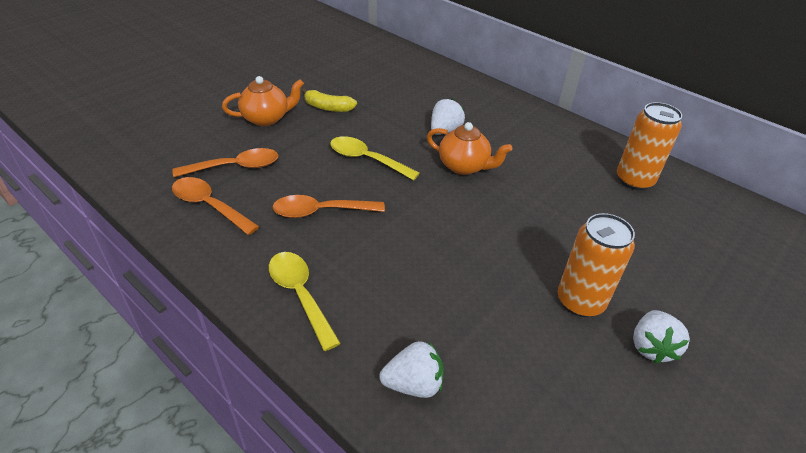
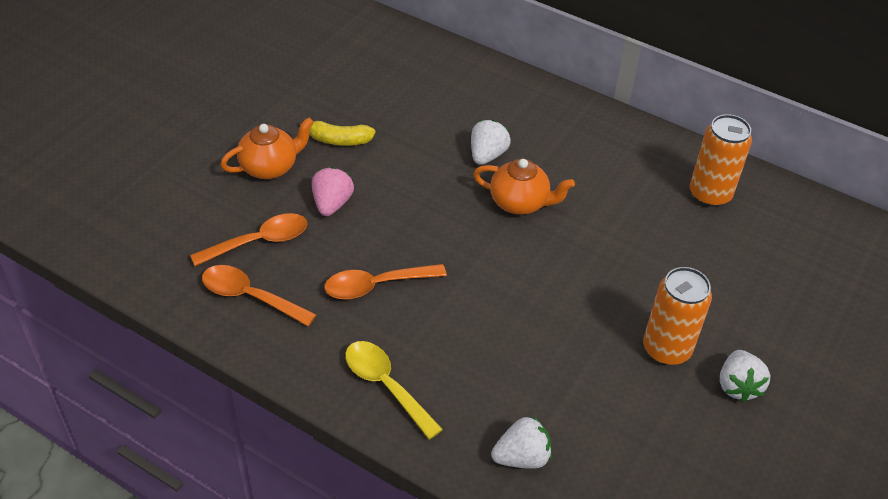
camera: 10 degrees left, 5 degrees up
yellow spoon [330,136,420,180] -> none
none -> pink strawberry [312,167,354,216]

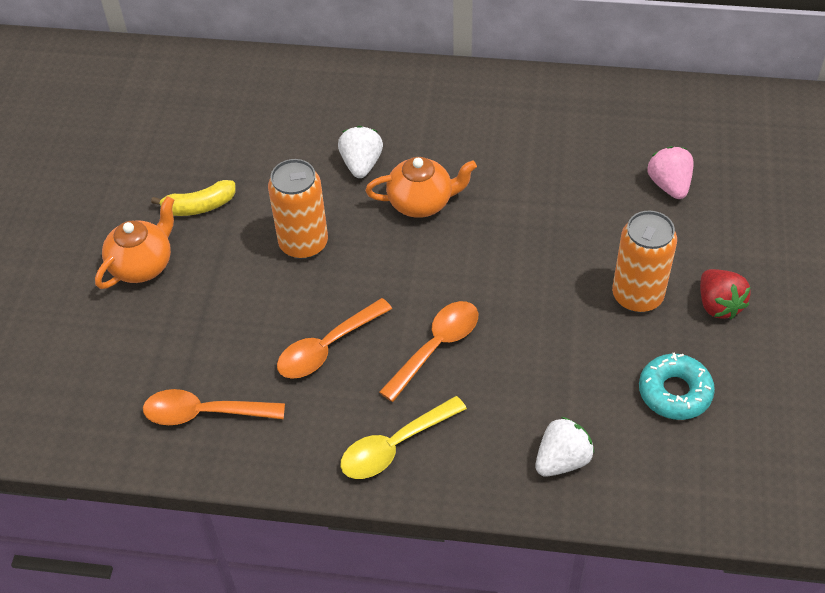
camera: 20 degrees left, 5 degrees up
orange spoon [190,213,307,266] -> orange spoon moved to [379,301,478,402]
pink strawberry [312,167,354,216] -> pink strawberry moved to [647,146,694,199]
yellow spoon [345,341,443,440] -> yellow spoon turned 60 degrees counterclockwise [341,396,467,479]
orange can [690,114,752,207] -> orange can moved to [268,159,328,259]
white strawberry [720,350,770,402] -> red strawberry [700,269,751,319]
none -> turquoise donut [639,352,715,420]

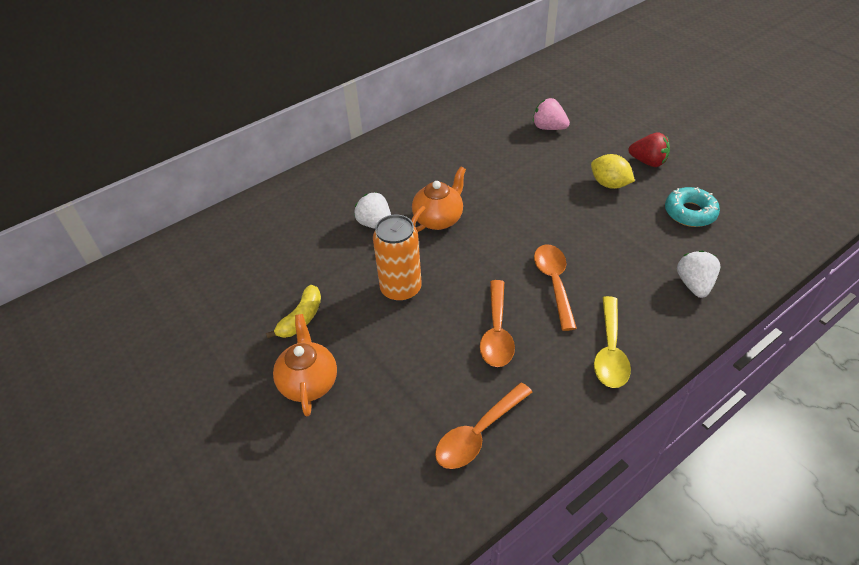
camera: 45 degrees left, 5 degrees down
orange can [612,210,677,313] -> yellow lemon [591,154,635,189]

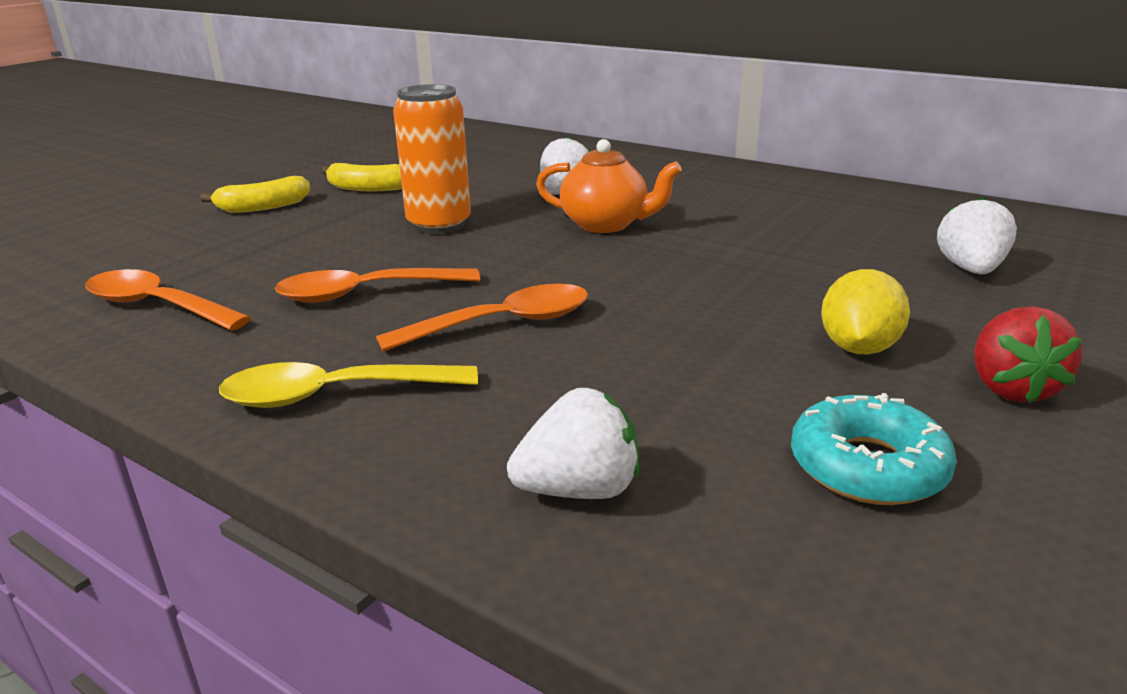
camera: 70 degrees right, 20 degrees down
orange teapot [273,314,337,416] -> yellow banana [200,176,310,213]
pink strawberry [533,98,570,130] -> white strawberry [937,197,1017,274]

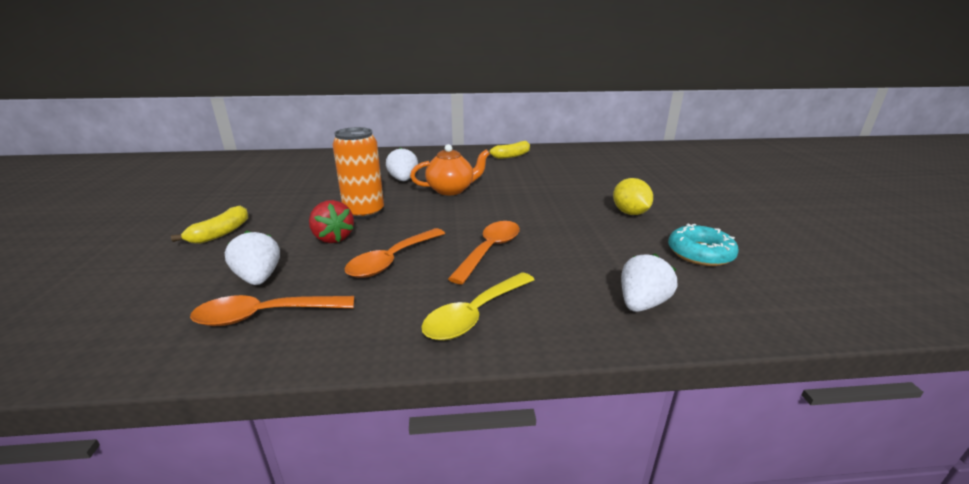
camera: 40 degrees left, 0 degrees up
yellow banana [322,163,402,191] -> yellow banana moved to [484,141,530,159]
white strawberry [937,197,1017,274] -> white strawberry moved to [225,231,280,285]
red strawberry [974,306,1082,404] -> red strawberry moved to [309,200,354,243]

